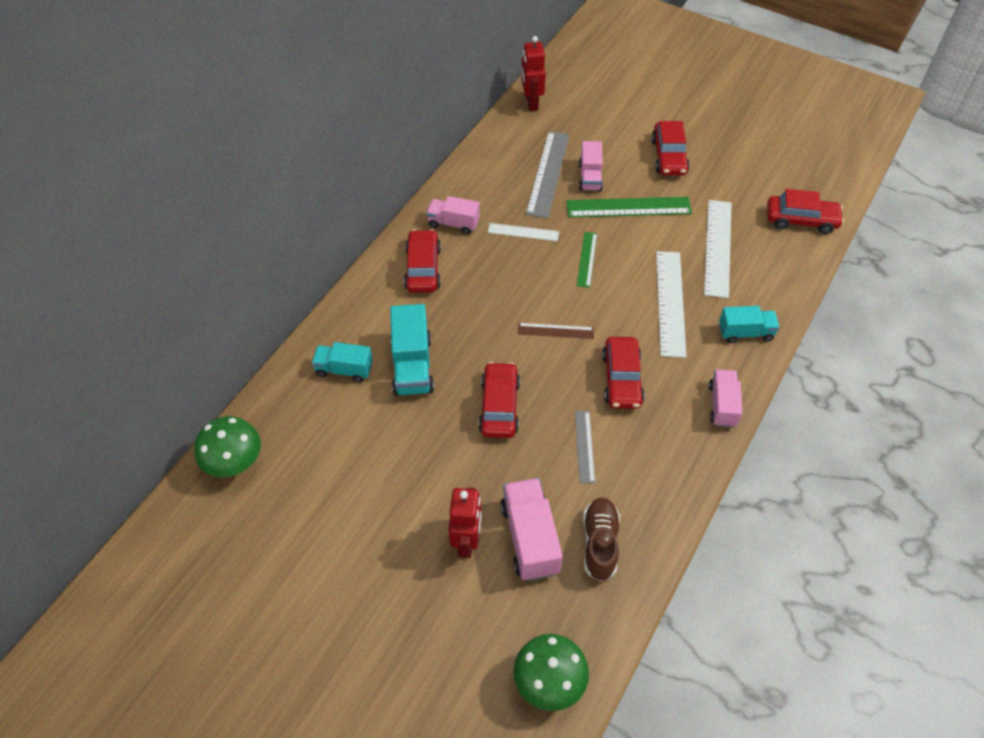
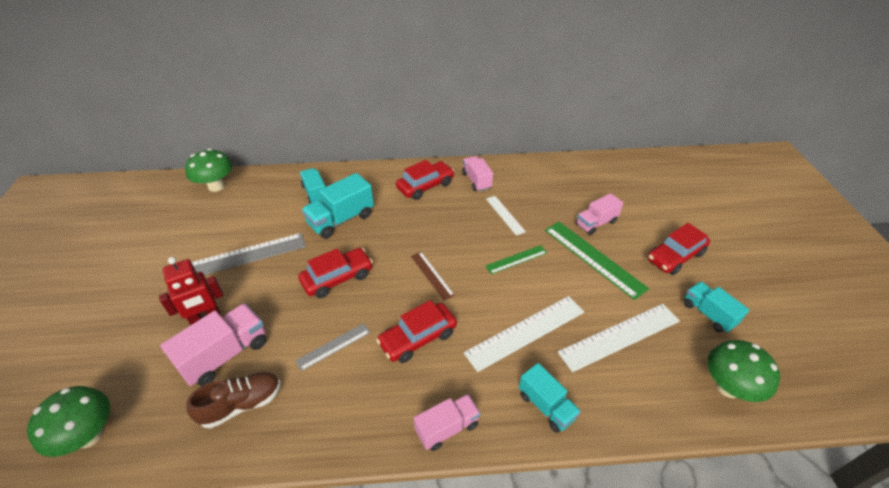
camera: 55 degrees right, 10 degrees down
red robot [521,36,546,111] -> none
grey ruler [526,131,569,218] -> grey ruler moved to [191,233,306,275]
red car [767,189,844,234] -> green mushroom [707,340,780,402]
none -> turquoise truck [684,281,749,333]

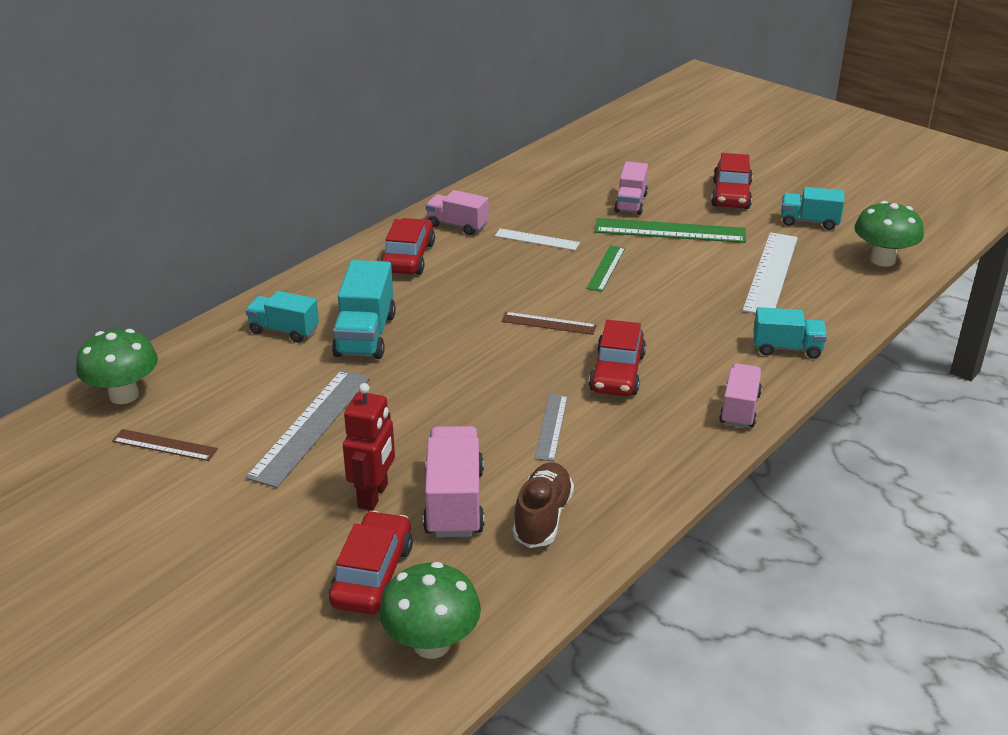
camera: 45 degrees left, 10 degrees down
red car [298,248,373,298] -> red car moved to [329,511,413,614]
white ruler [464,296,584,372] -> none
none -> brown ruler [112,429,218,461]

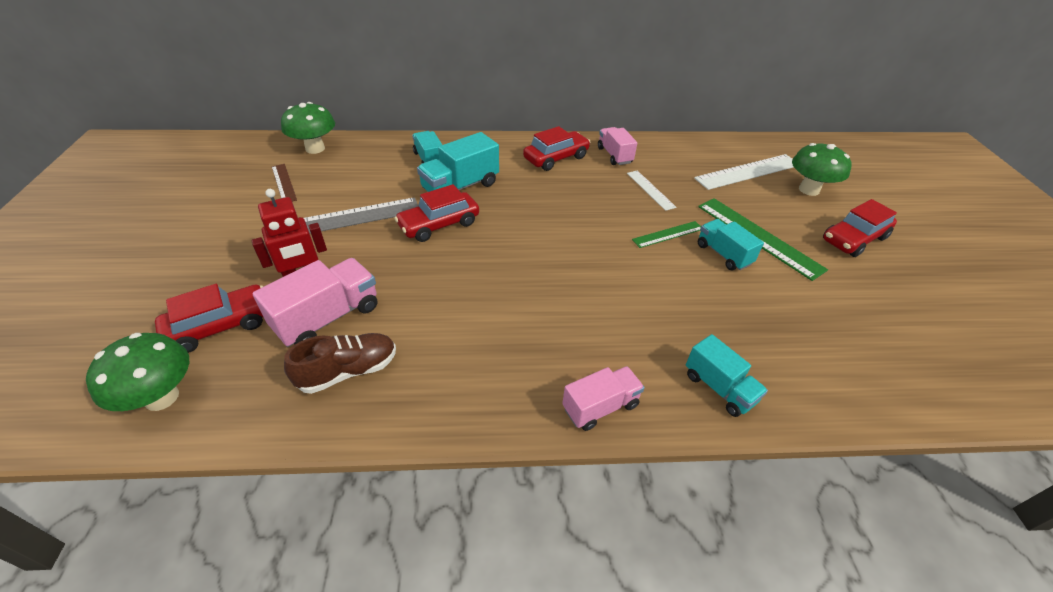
camera: 45 degrees right, 10 degrees up
brown ruler [501,312,597,335] -> none
grey ruler [534,394,568,461] -> none
red car [589,320,646,396] -> red car moved to [394,184,479,242]
pink truck [614,161,648,215] -> none
white ruler [743,232,798,314] -> white ruler moved to [694,154,794,190]
turquoise truck [781,187,844,230] -> turquoise truck moved to [698,219,764,270]
green mushroom [854,201,924,267] -> green mushroom moved to [792,143,852,196]

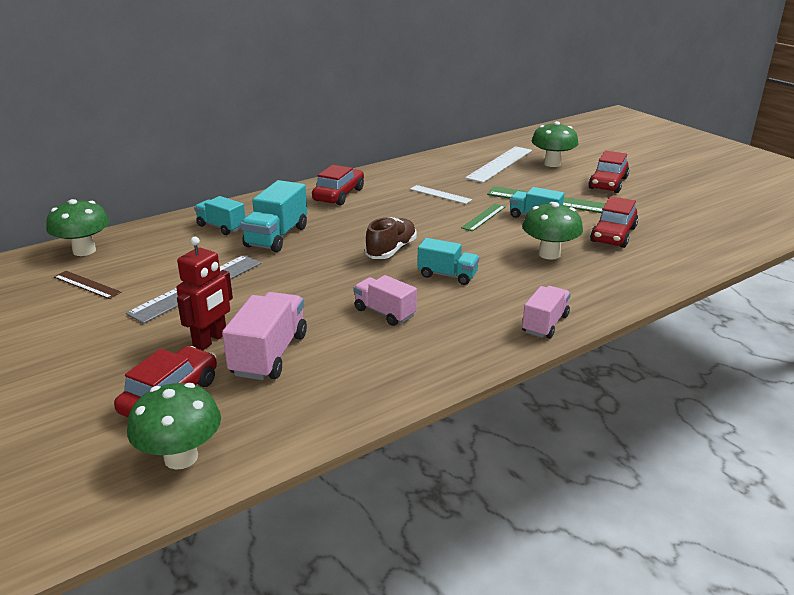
camera: 30 degrees left, 15 degrees down
brown shoe [284,333,396,394] -> brown shoe moved to [365,217,417,259]
red car [394,184,479,242] -> red car moved to [590,196,638,248]
pink truck [598,127,637,165] -> pink truck moved to [353,275,417,326]
turquoise truck [686,334,768,417] -> turquoise truck moved to [417,238,479,285]
none -> green mushroom [522,202,583,260]

